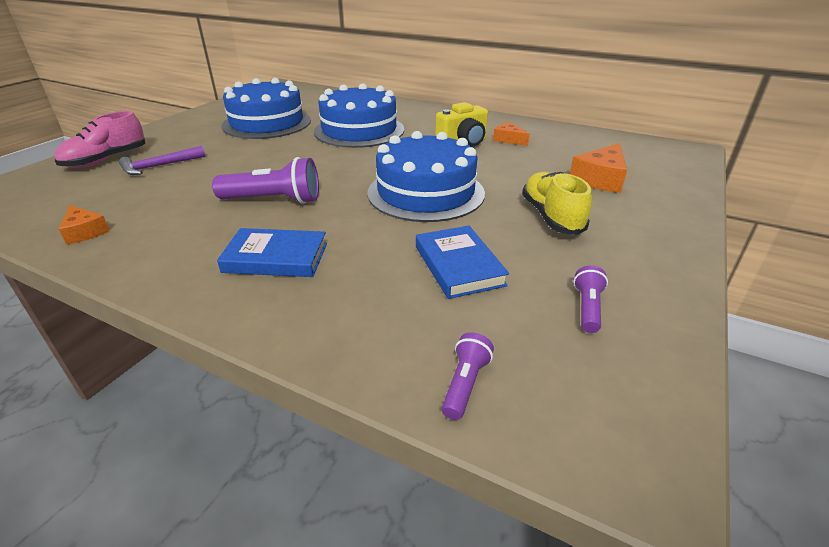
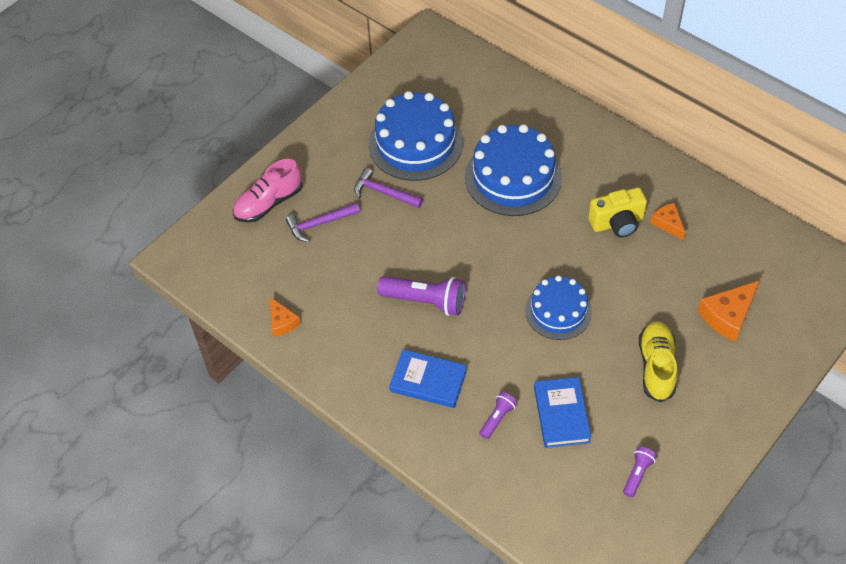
camera: 15 degrees right, 20 degrees up
blue cake [367,131,485,222] -> blue cake [525,275,592,340], size x0.63
purple flashlight [442,332,494,420] -> purple flashlight moved to [479,392,517,439]
none -> purple hammer [354,167,423,208]

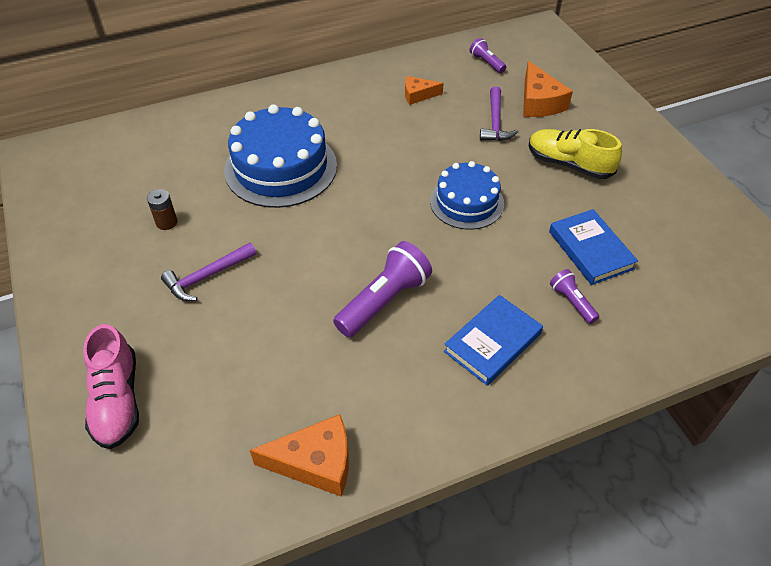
camera: 65 degrees left, 5 degrees down
orange cheese [270,297,301,337] -> orange cheese [250,414,349,497], size x1.62
purple hammer [286,203,360,242] -> purple hammer moved to [480,86,518,141]
blue cake [369,91,463,181] -> brown battery [147,189,177,230]
blue book [534,377,591,448] -> blue book turned 45 degrees clockwise [549,209,638,285]
yellow camera [588,187,647,237] -> none
purple flashlight [623,446,657,497] -> purple flashlight moved to [469,38,506,73]

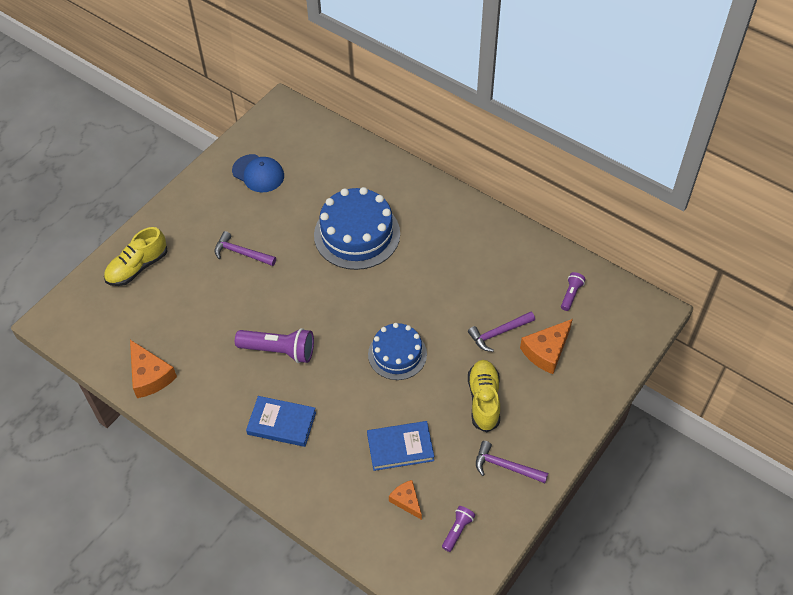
camera: 60 degrees right, 5 degrees up
pink shoe [83,324,139,449] -> yellow shoe [104,227,168,286]
brown battery [147,189,177,230] -> none
orange cheese [405,76,444,105] -> orange cheese moved to [389,480,422,520]
blue book [549,209,638,285] -> blue book turned 45 degrees clockwise [367,421,434,471]
purple flashlight [550,269,599,324] -> purple flashlight moved to [442,506,475,552]
none -> blue cap [232,154,284,192]
none -> purple hammer [476,441,548,483]

